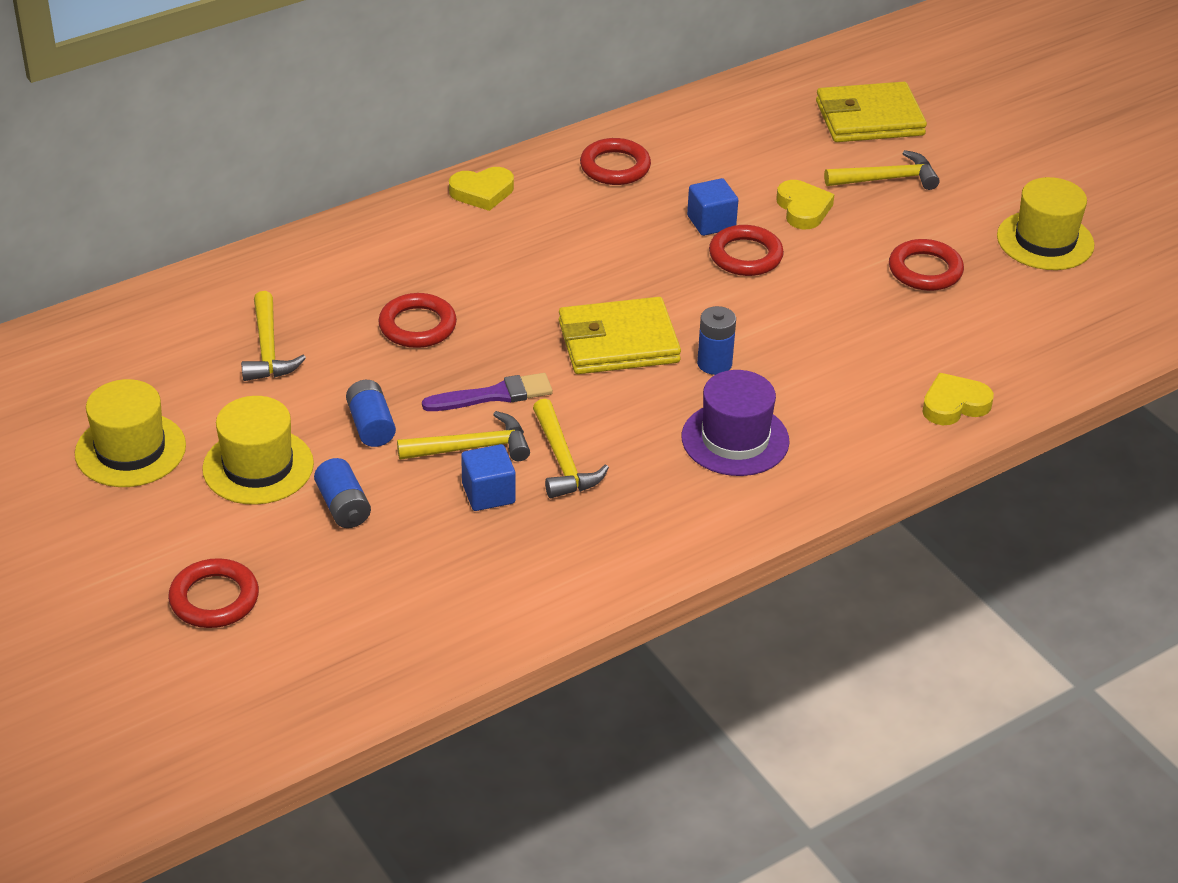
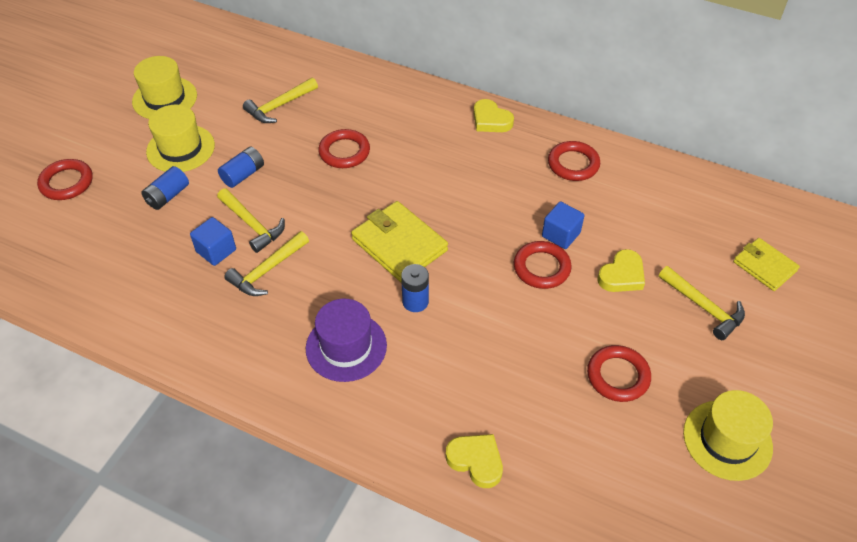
camera: 60 degrees right, 10 degrees up
purple brush [422,373,553,411] -> none
yellow wallet [816,82,927,142] -> yellow wallet [733,238,800,291], size x0.63

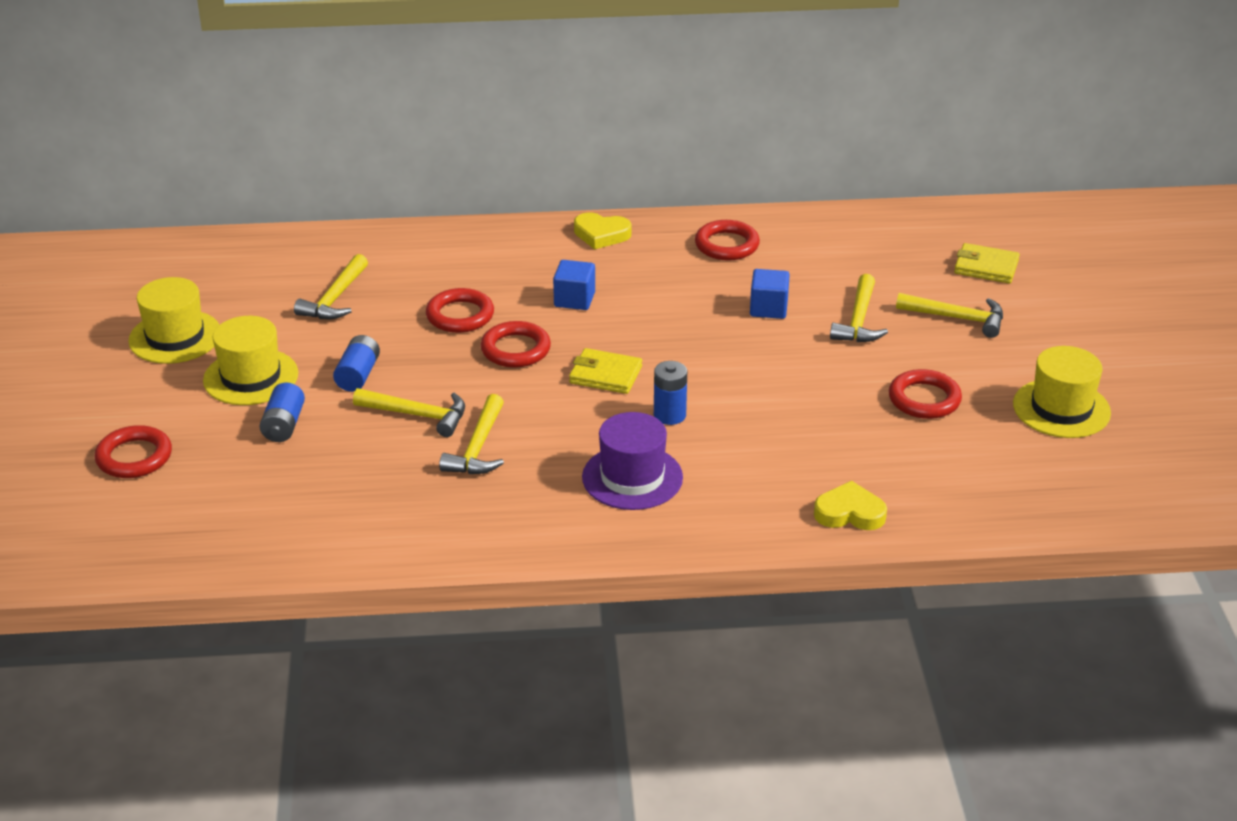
camera: 30 degrees left, 15 degrees down
blue cube [190,217,236,266] -> blue cube moved to [553,260,595,310]
yellow wallet [351,201,448,283] -> yellow wallet [569,348,642,394], size x0.63
red ring [514,241,572,289] -> red ring moved to [481,321,551,368]
yellow heart [597,249,645,292] -> yellow hammer [830,274,888,342]

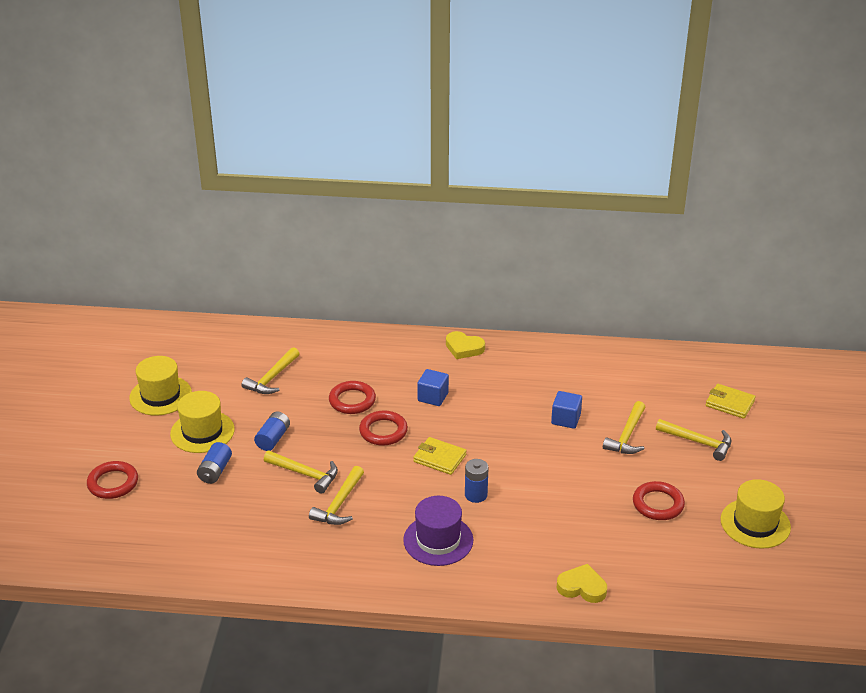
camera: 10 degrees right, 0 degrees up
red ring [695,220,760,261] -> none

